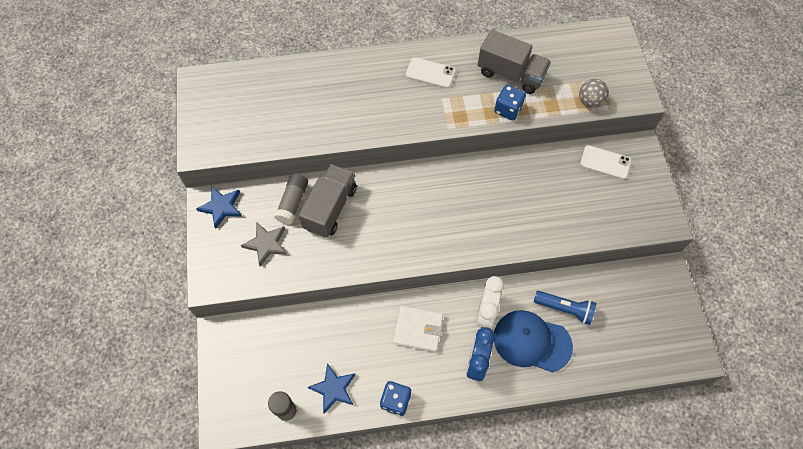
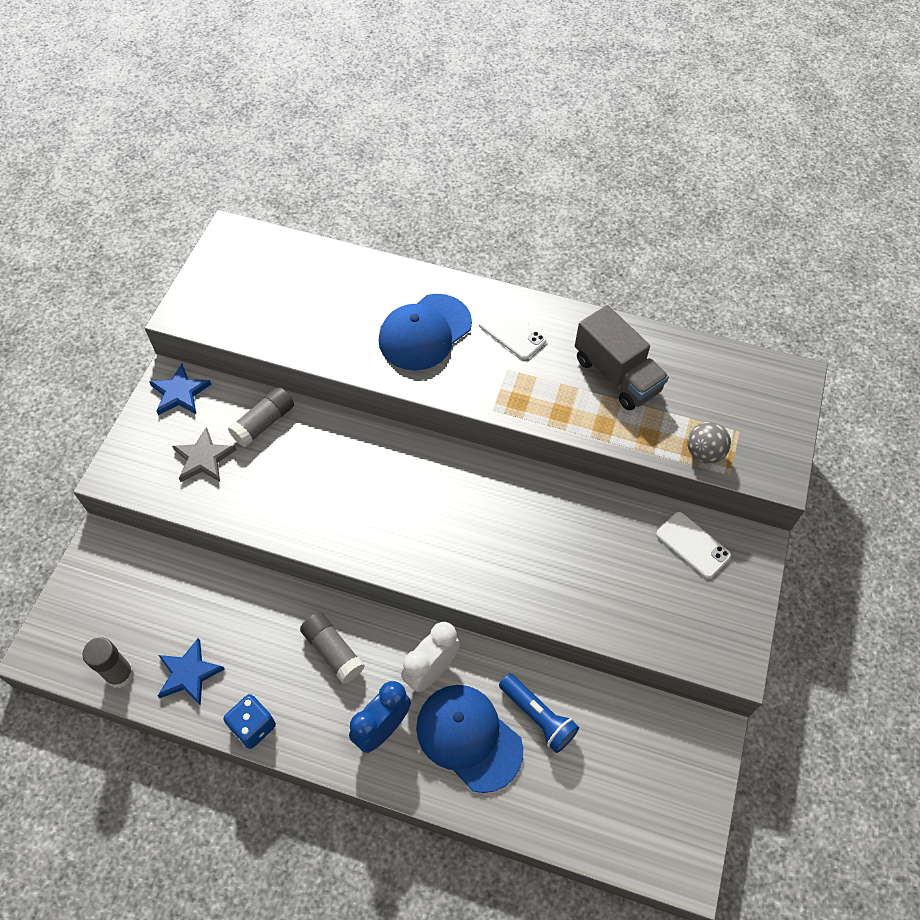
camera: 25 degrees right, 5 degrees down
grey truck [299,164,357,238] -> none
white wallet [393,306,443,352] -> grey glue stick [300,612,365,684]
blue dice [494,85,526,120] -> none
none -> blue cap [379,294,472,371]

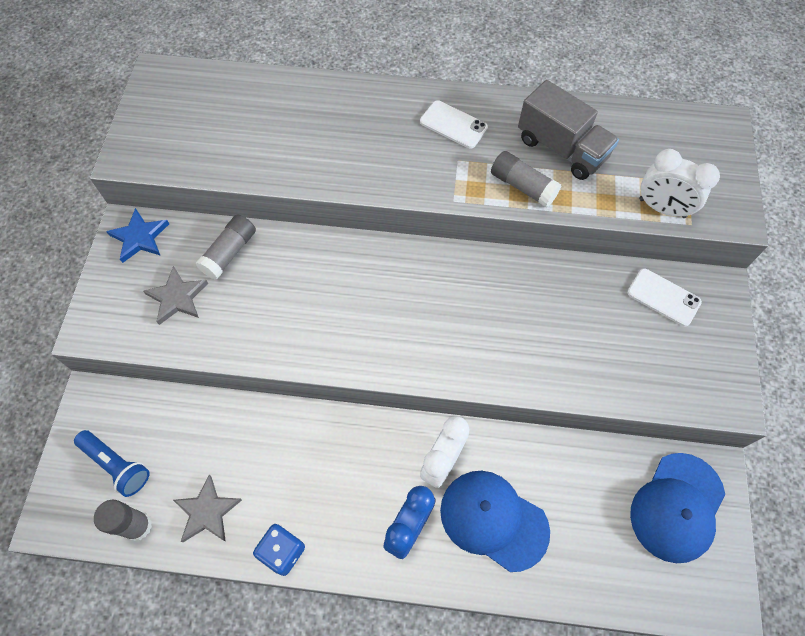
camera: 10 degrees left, 5 degrees up
blue star [158,638,225,706] -> grey star [173,475,242,542]
grey glue stick [300,612,365,684] -> grey glue stick moved to [491,151,561,208]
blue cap [379,294,472,371] -> blue cap moved to [630,453,725,563]
blue flashlight [499,674,579,753] -> blue flashlight moved to [74,430,150,497]
grey ball [687,422,731,464] -> white clock [639,149,720,218]

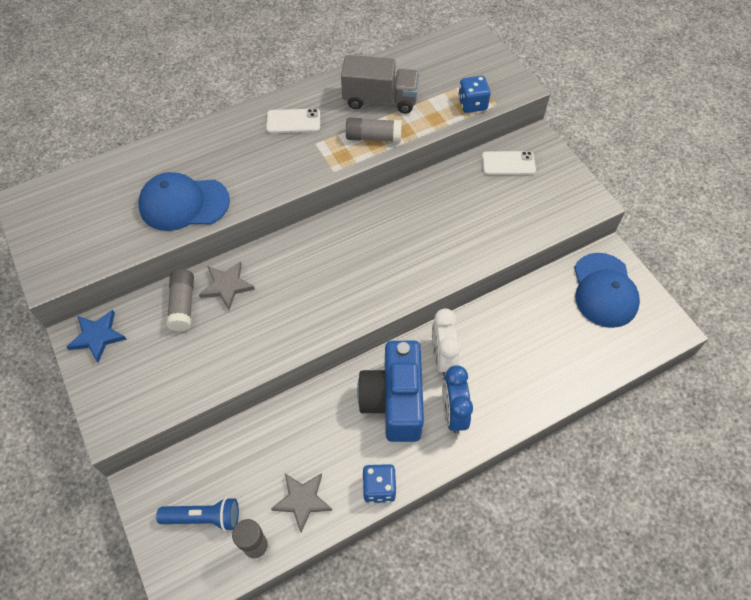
camera: 35 degrees left, 5 degrees down
grey star [143,266,208,325] -> grey star moved to [199,261,255,310]
blue cap [440,471,550,572] -> blue cap moved to [138,172,230,231]
white clock [639,149,720,218] -> blue dice [458,76,491,113]
none -> blue camera [357,341,424,442]

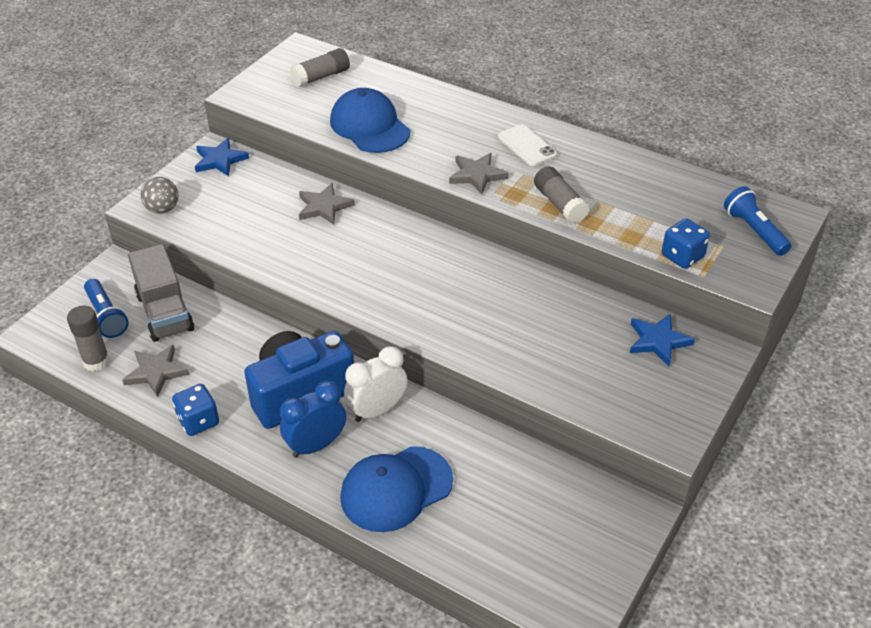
camera: 60 degrees right, 15 degrees down
grey glue stick [166,269,194,331] -> grey glue stick moved to [290,48,350,87]
grey truck [341,55,420,114] -> grey truck moved to [128,244,194,342]
white phone [482,151,536,175] -> blue star [630,314,695,366]
blue cap [574,253,640,328] -> blue cap moved to [340,446,453,532]
none -> grey ball [141,177,179,214]
none -> grey star [449,153,509,194]
none -> blue flashlight [724,186,792,256]

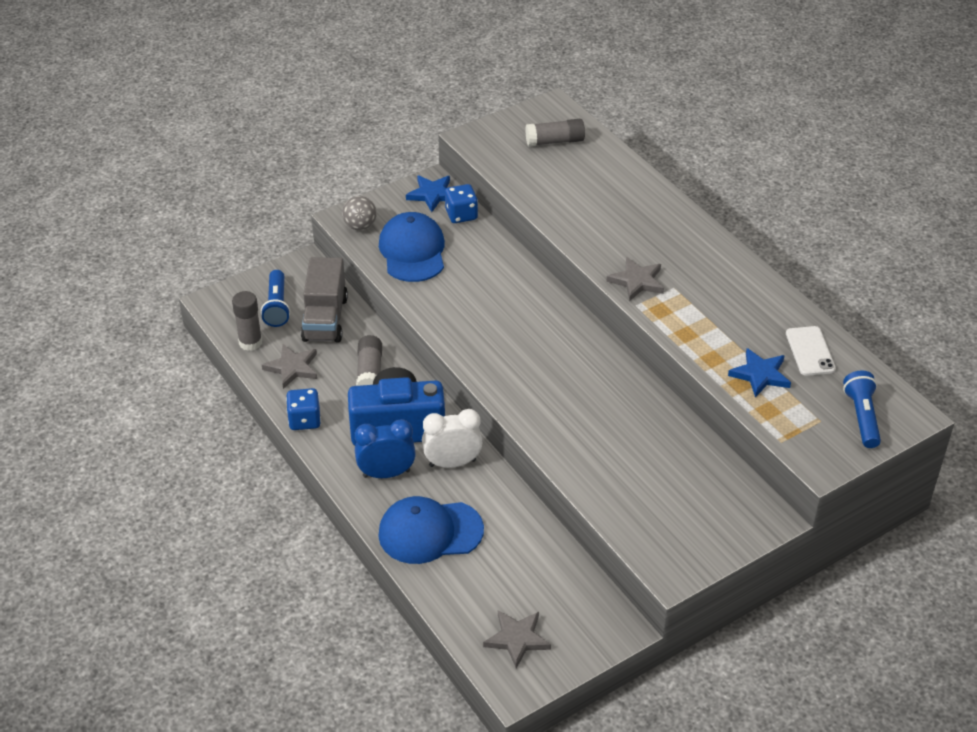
camera: 25 degrees right, 0 degrees up
grey star [299,183,355,225] -> grey star moved to [483,610,551,669]
blue cap [330,88,410,153] -> blue cap moved to [379,212,445,282]
white phone [498,125,557,166] -> white phone moved to [786,326,836,376]
grey glue stick [534,166,589,224] -> grey glue stick moved to [356,335,382,386]
blue star [630,314,695,366] -> blue star moved to [728,348,791,397]
blue dice [662,218,710,269] -> blue dice moved to [445,184,478,223]

